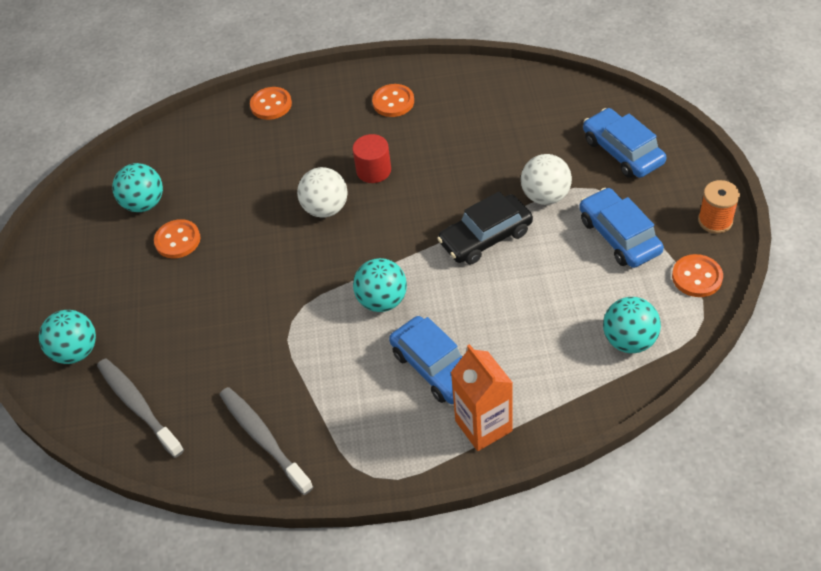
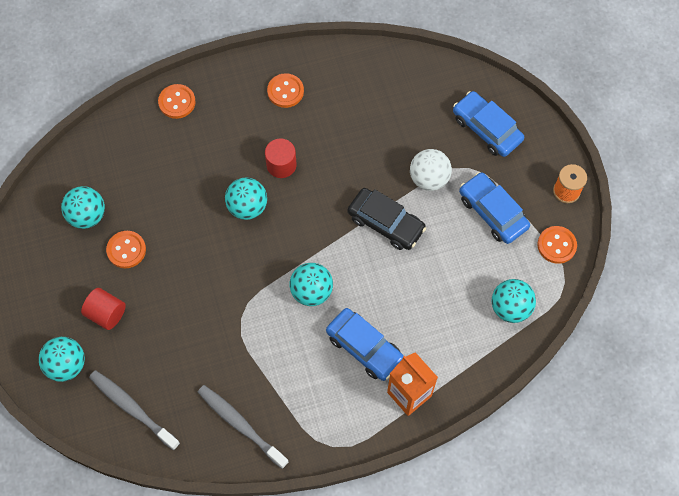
camera: 15 degrees left, 15 degrees up
white ball [297,167,348,218] -> turquoise ball [225,178,267,220]
black car [437,191,533,264] -> black car turned 105 degrees counterclockwise [347,188,426,250]
none -> red cylinder [81,288,126,330]

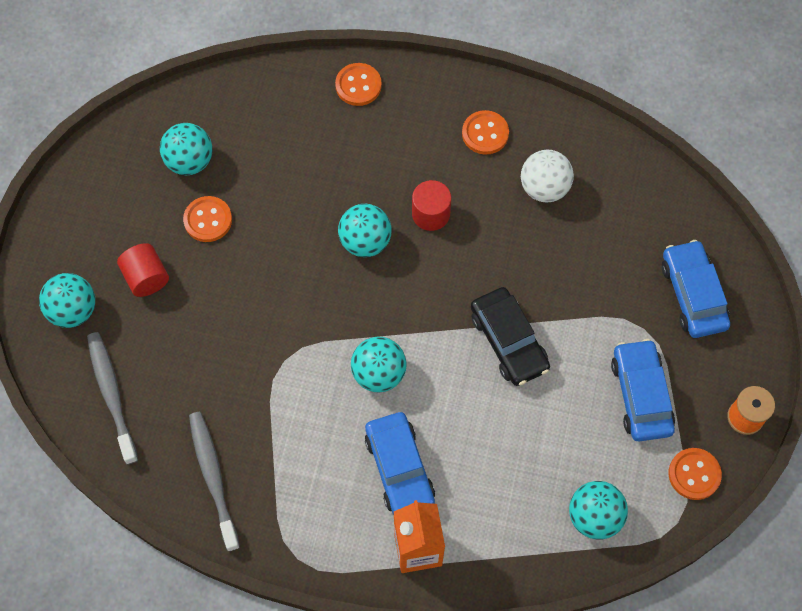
camera: 30 degrees right, 0 degrees up
white ball [410,149,452,191] -> white ball moved to [521,150,574,203]

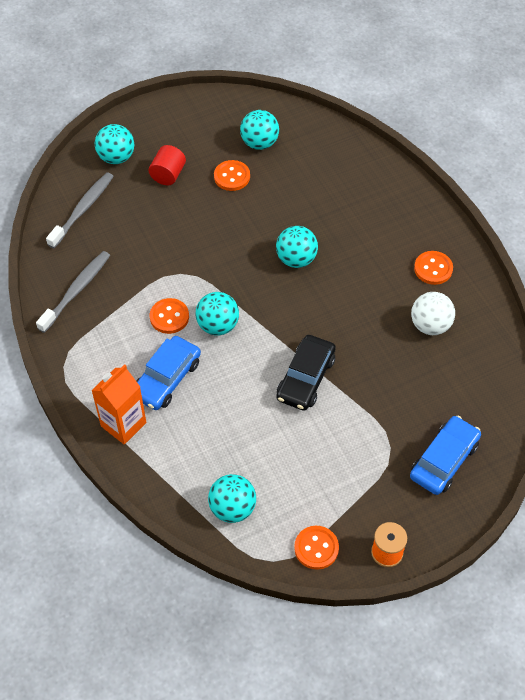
camera: 50 degrees right, 10 degrees down
orange button [335,63,382,106] -> orange button moved to [150,298,189,334]
red cylinder [412,180,451,231] -> none
blue car [611,339,675,441] -> none

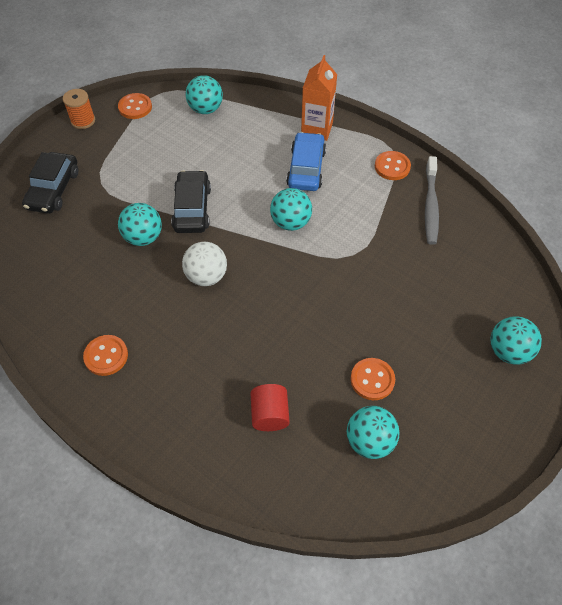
camera: 155 degrees right, 0 degrees up
grey toothbrush [46,172,114,248] -> none
red cylinder [148,145,186,185] -> red cylinder moved to [250,384,290,431]
orange button [150,298,189,334] -> orange button moved to [375,151,411,180]
turquoise ball [276,226,318,268] -> turquoise ball moved to [118,203,162,246]
blue car [410,416,481,495] -> black car [22,152,78,214]
white ball [411,292,455,335] -> white ball moved to [182,241,227,286]

